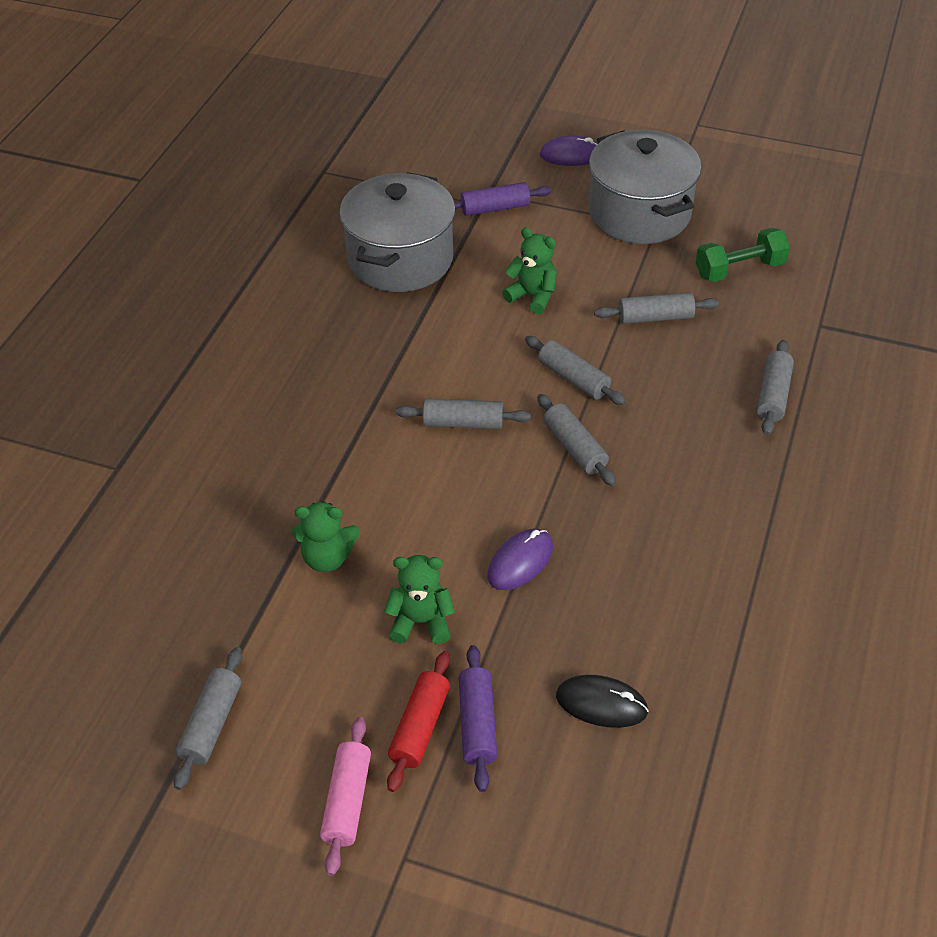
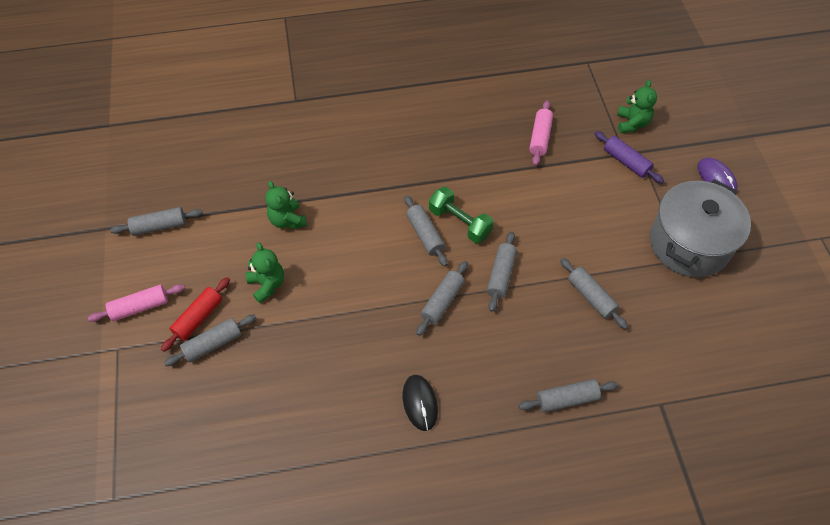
camera: 60 degrees right, 10 degrees up
grey pot [339,172,455,292] -> pink rolling pin [529,100,553,166]
red rolling pin [387,651,450,792] -> red rolling pin turned 45 degrees counterclockwise [161,277,230,352]
purple rolling pin [459,645,497,792] -> grey rolling pin [164,315,256,366]
purple mouse [487,529,553,590] -> none
green teddy bear [502,228,557,314] -> green teddy bear moved to [617,80,657,133]
black mouse [556,675,649,728] -> black mouse moved to [403,375,438,431]
green dumbbell [696,228,790,282] -> green dumbbell moved to [429,187,494,243]

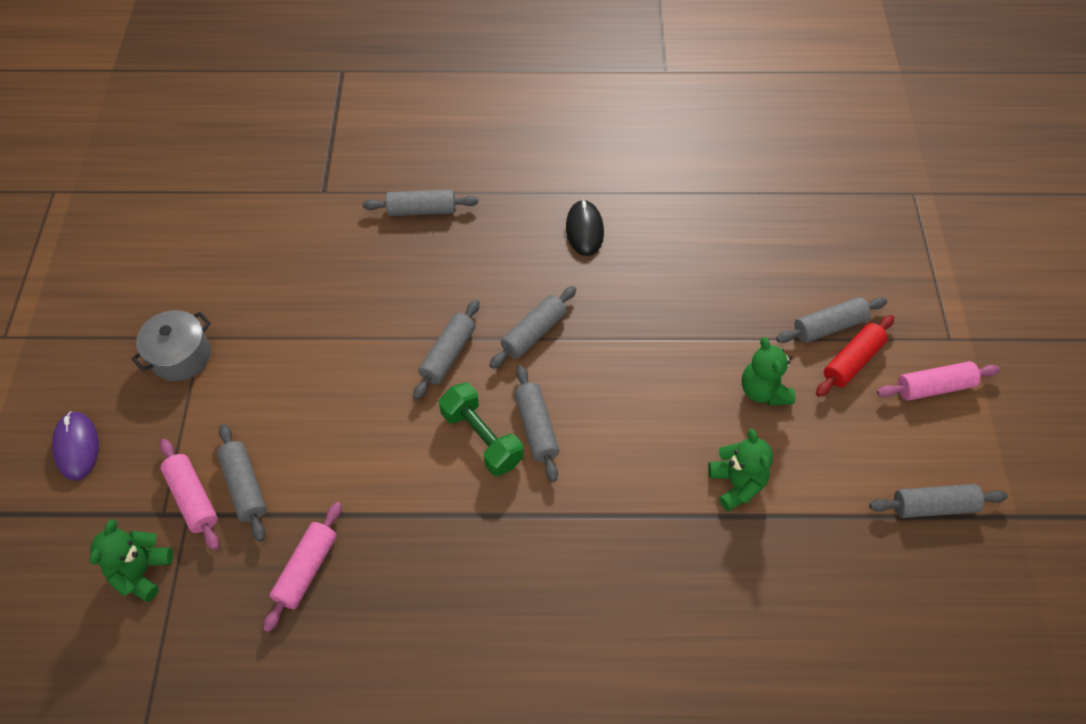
camera: 170 degrees left, 0 degrees up
grey rolling pin [560,258,628,329] -> grey rolling pin moved to [217,424,267,542]
purple rolling pin [594,131,664,183] -> pink rolling pin [160,439,219,550]
grey pot [650,179,751,277] -> grey pot [131,310,211,381], size x0.54

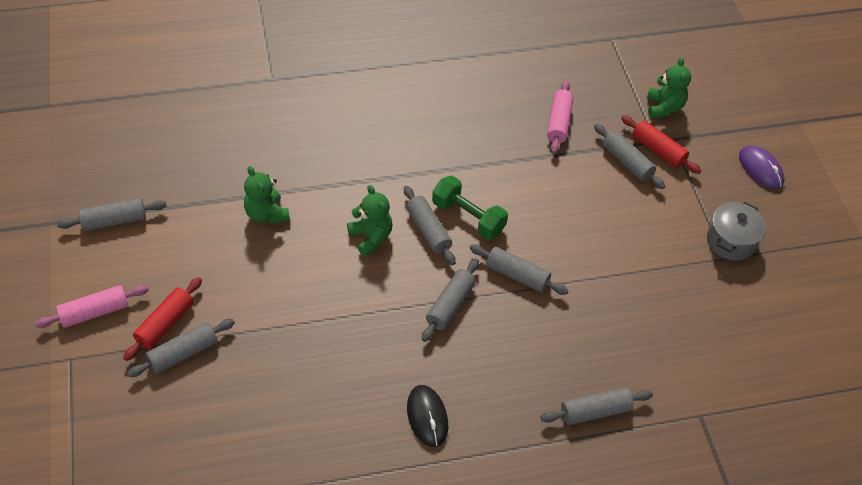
camera: 165 degrees right, 5 degrees down
pink rolling pin [160,439,219,550] -> red rolling pin [621,115,701,174]
grey rolling pin [413,300,479,400] -> grey rolling pin turned 75 degrees counterclockwise [470,245,568,295]
green teddy bear [742,337,795,405] -> green teddy bear moved to [347,185,392,256]

